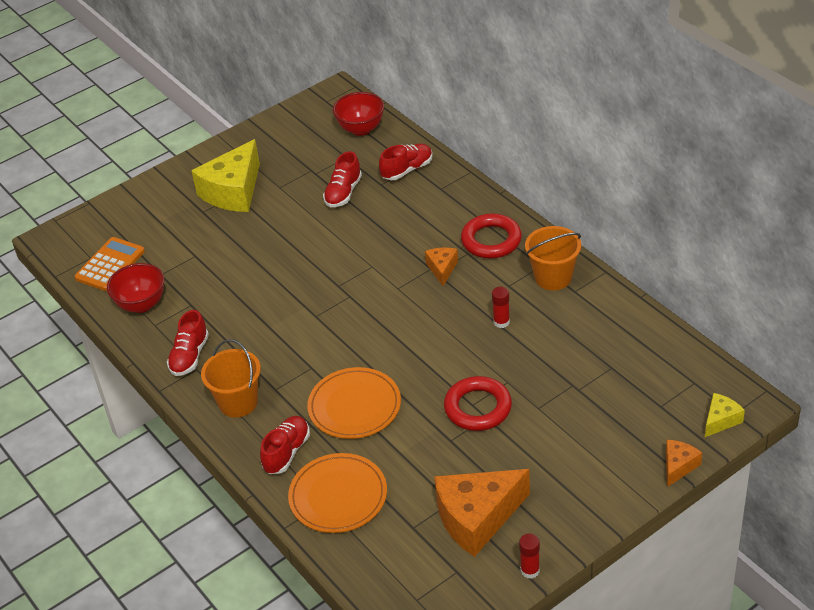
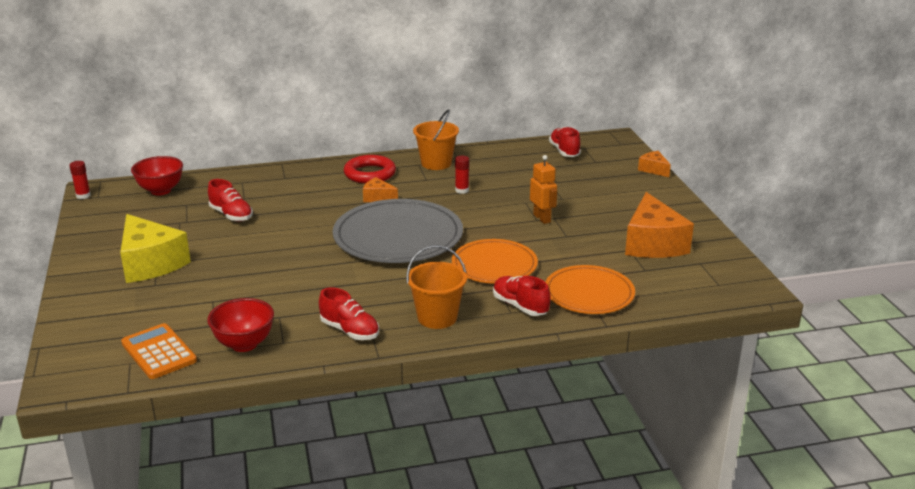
camera: 70 degrees left, 15 degrees down
red shoe [379,144,433,180] -> red shoe moved to [549,127,581,157]
red ring [444,376,512,431] -> orange robot [530,155,557,224]
red glue stick [519,534,540,579] -> red glue stick moved to [69,161,91,199]
yellow cheese [705,393,745,437] -> none
none -> grey plate [333,199,463,263]

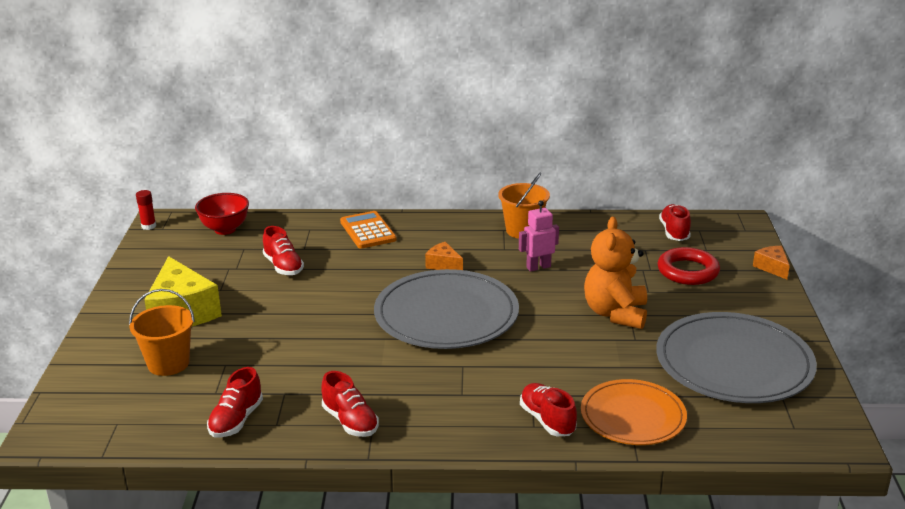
camera: 15 degrees right, 0 degrees up
orange calculator [121,323,197,379] -> orange calculator moved to [340,211,397,249]
red bowl [207,298,274,352] -> red shoe [207,367,263,437]
red ring [344,155,396,184] -> red ring moved to [657,247,720,285]
orange bucket [406,245,467,329] -> orange bucket moved to [129,289,195,376]
orange plate [452,239,538,284] -> none
red glue stick [455,156,469,194] -> pink robot [519,201,559,272]
orange robot [530,155,557,224] -> orange teddy bear [584,217,647,329]
orange cheese [625,192,694,258] -> grey plate [656,312,817,403]

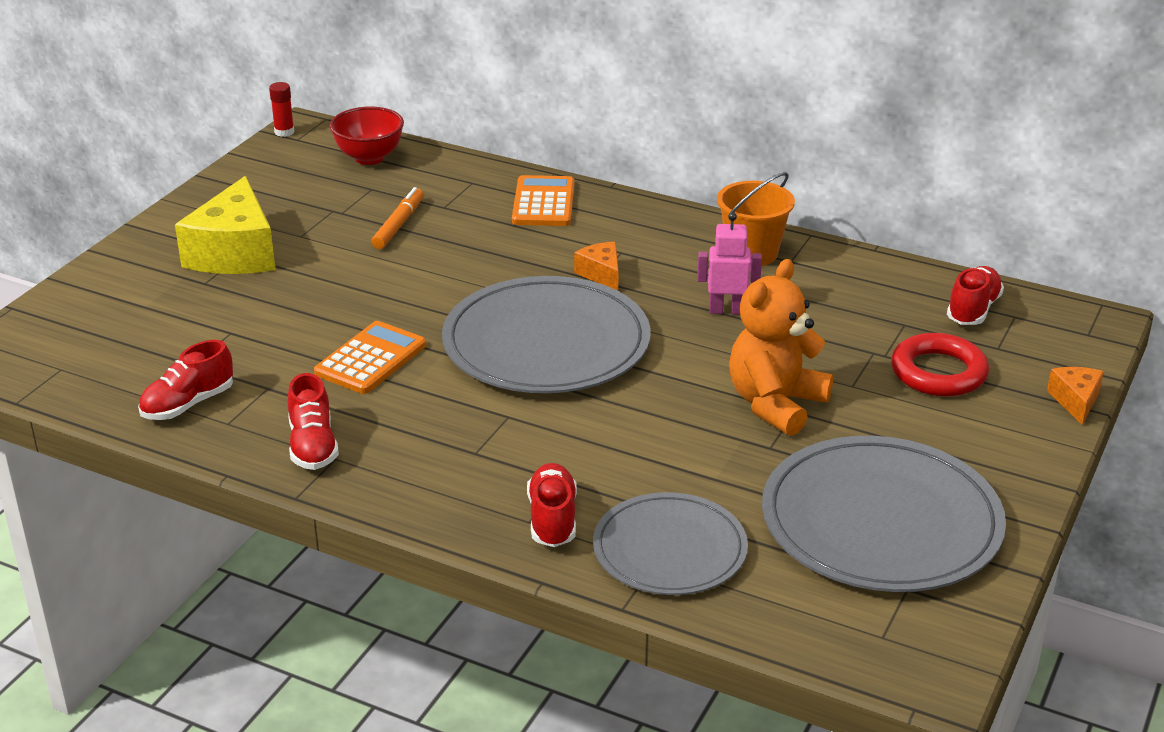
camera: 25 degrees right, 5 degrees up
orange bucket [129,289,195,376] -> none
red shoe [263,226,304,275] -> orange marker [371,187,424,249]
orange plate [581,379,687,445] -> grey plate [593,492,748,595]
none -> orange calculator [314,321,426,394]

